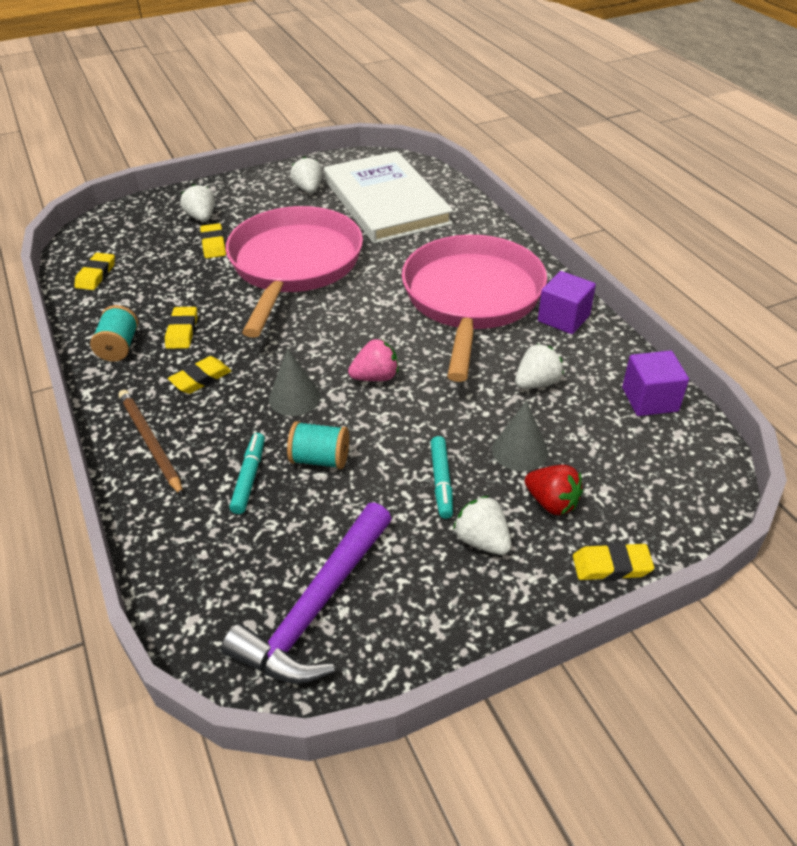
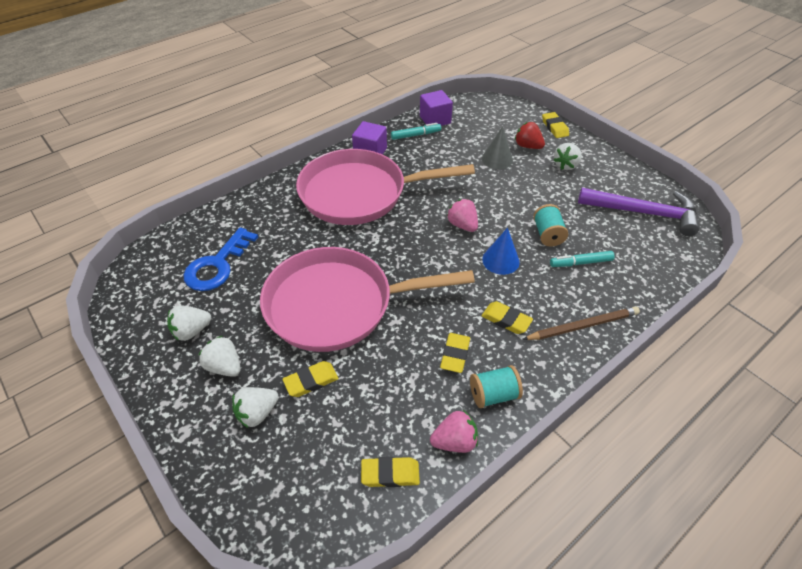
camera: 105 degrees left, 5 degrees up
brown pencil [119,389,183,496] -> brown pencil turned 150 degrees counterclockwise [522,307,640,340]
yellow eraser [165,307,197,349] -> yellow eraser turned 60 degrees counterclockwise [440,333,470,373]
grey cone [269,348,321,416] -> blue cone [482,228,520,275]
white book [324,151,453,244] -> blue key [183,228,258,291]
turquoise marker [431,436,453,519] -> turquoise marker moved to [391,123,441,140]
white strawberry [515,344,564,389] -> white strawberry moved to [199,336,241,377]
red strawberry [525,465,583,515] -> red strawberry turned 75 degrees counterclockwise [515,122,545,149]
none -> pink strawberry [430,410,478,453]

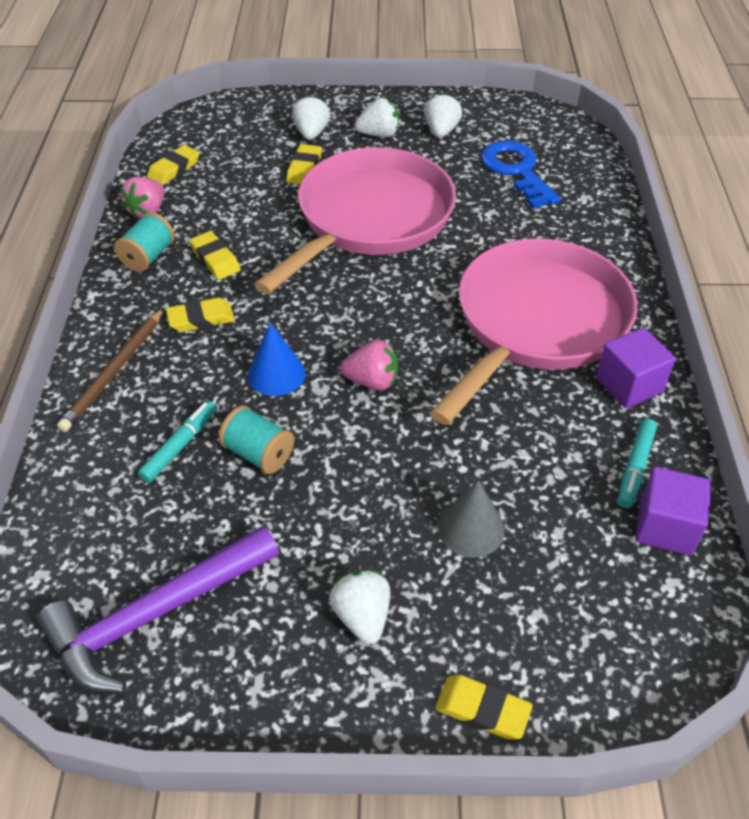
camera: 130 degrees right, 0 degrees up
red strawberry [515,122,545,149] -> none

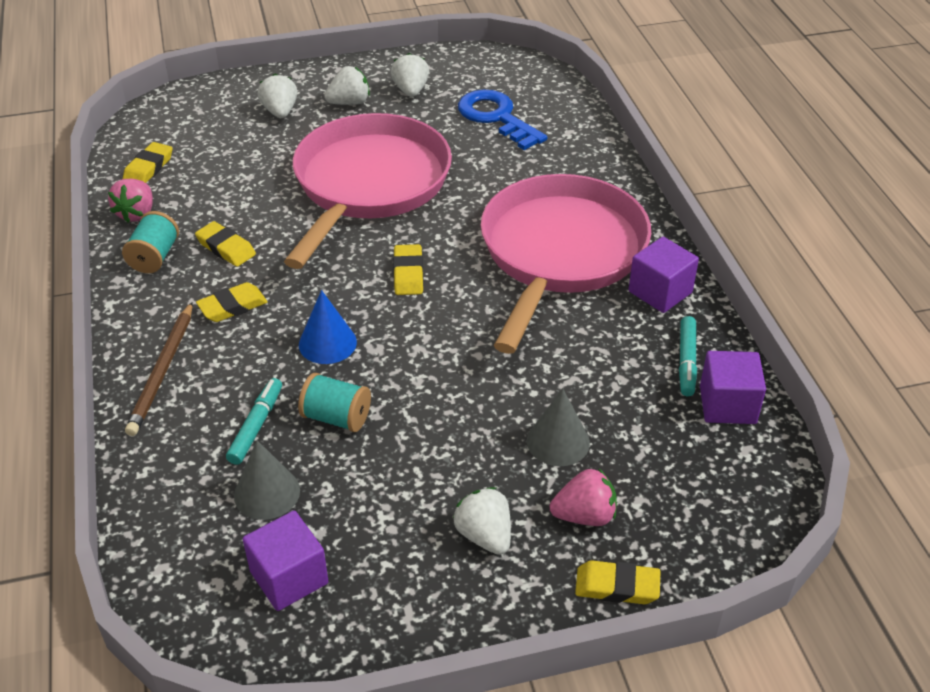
camera: 15 degrees left, 5 degrees down
purple hammer [37,526,279,693] -> purple cube [243,511,328,611]
yellow eraser [286,144,322,185] -> yellow eraser moved to [393,244,424,295]
pink strawberry [340,340,398,390] -> pink strawberry moved to [550,468,617,526]
none -> grey cone [234,440,300,520]

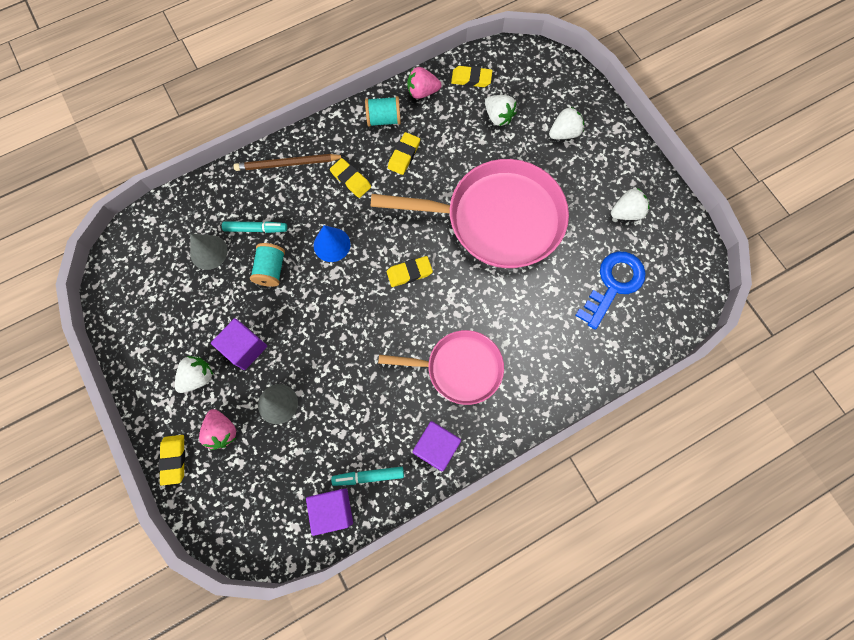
camera: 75 degrees right, 30 degrees up
purple cube [243,511,328,611] -> purple cube moved to [211,318,267,370]
white strawberry [324,66,370,105] -> white strawberry moved to [485,95,517,126]
pink pan [481,174,651,354] -> pink pan [378,330,504,405], size x0.60

